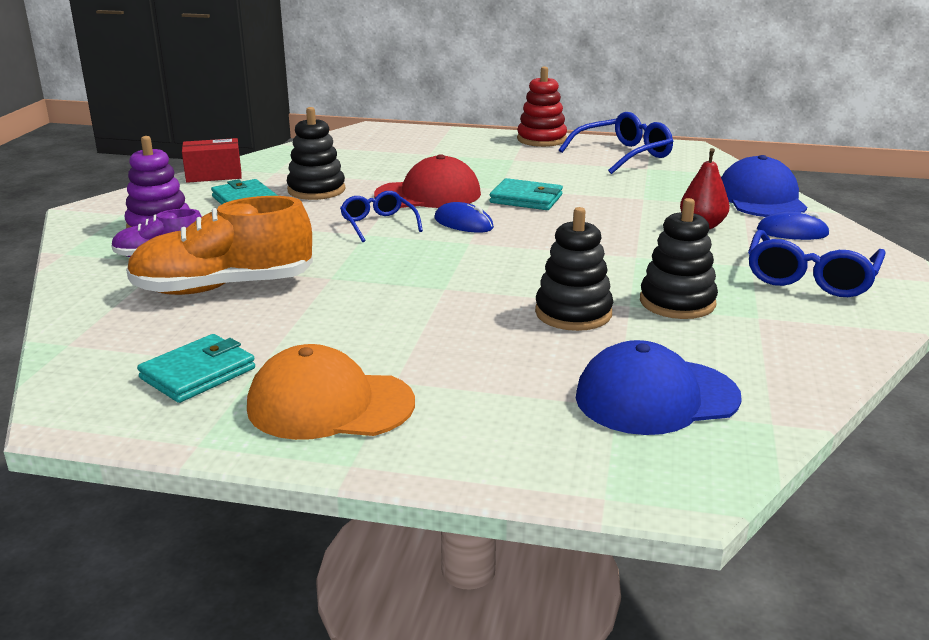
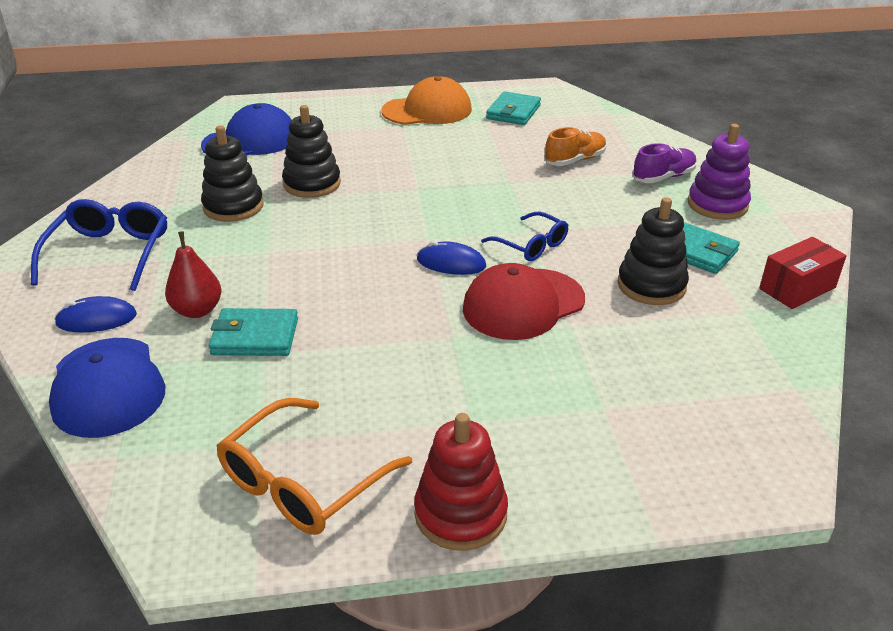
camera: 160 degrees right, 10 degrees up
orange shoe [126,196,313,295] -> orange shoe [544,127,607,166], size x0.55
turquoise wallet [490,178,563,210] -> turquoise wallet moved to [209,308,298,356]
blue glasses [559,112,674,174] -> orange glasses [217,398,412,535]

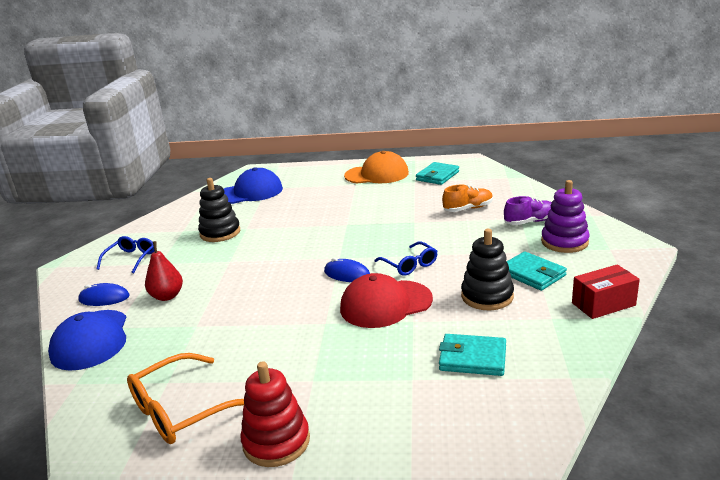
camera: 15 degrees right, 10 degrees down
blue glasses [31,199,167,291] -> blue glasses [97,236,155,273], size x0.64
turquoise wallet [209,308,298,356] -> turquoise wallet moved to [439,334,506,376]
black stacking toy [282,105,341,198] -> none

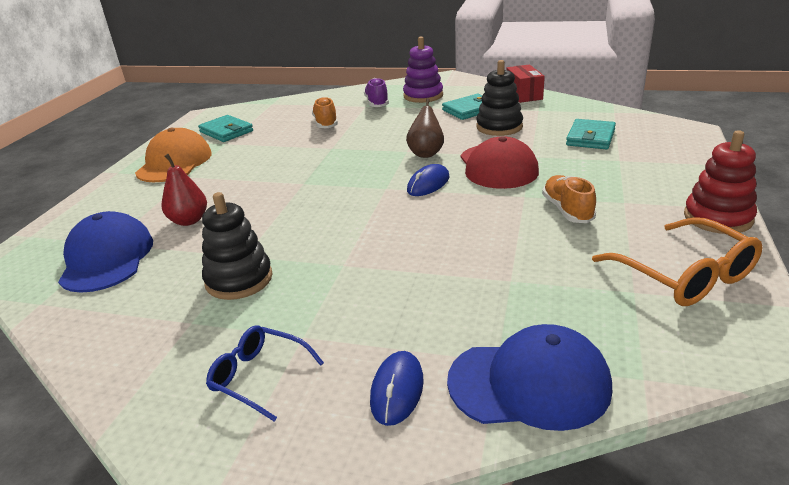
camera: 80 degrees left, 5 degrees up
red pear [145,241,183,301] -> red pear moved to [162,154,207,226]
blue glasses [375,241,437,275] -> brown pear [406,98,444,158]
none -> orange shoe [542,175,596,223]

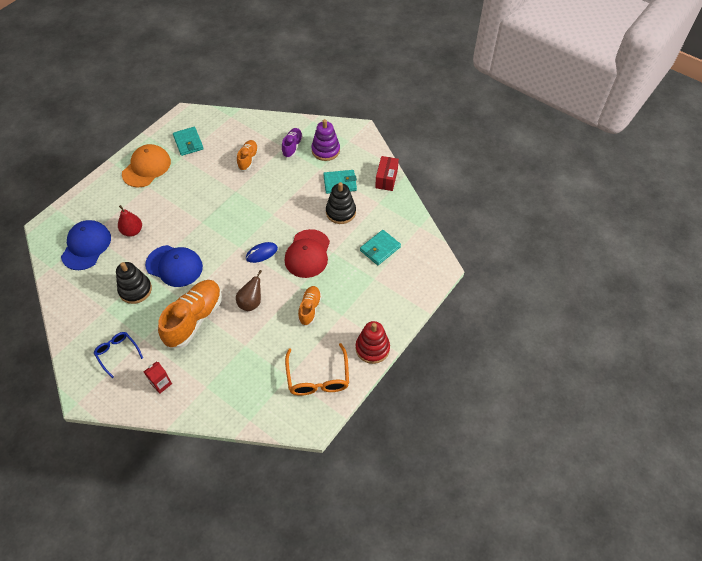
camera: 20 degrees right, 25 degrees up
blue mouse [370,351,424,426] -> red carton [144,362,172,394]
brown pear [406,98,444,158] -> brown pear moved to [236,270,262,311]
blue cap [447,324,612,431] -> blue cap moved to [145,245,203,287]
none -> orange shoe [158,280,222,348]

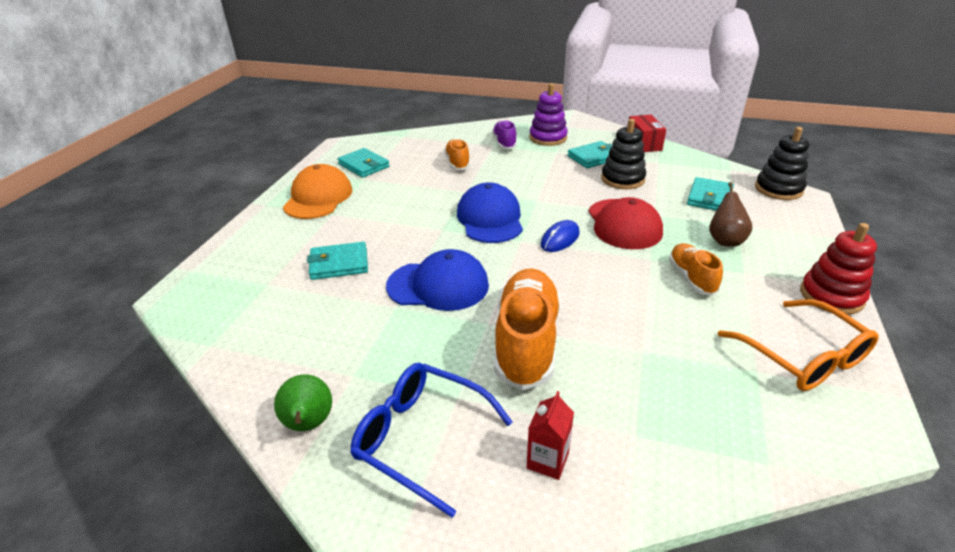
camera: 20 degrees left, 20 degrees down
blue cap [61,220,111,270] -> blue cap moved to [457,182,523,243]
blue glasses [94,332,143,378] -> blue glasses [350,363,513,517], size x1.57
black stacking toy [116,262,152,304] -> black stacking toy moved to [755,127,809,200]
red pear [118,205,142,237] -> turquoise wallet [307,242,368,280]
brown pear [236,270,262,311] -> brown pear moved to [709,182,752,247]
none -> green pear [274,374,332,431]

